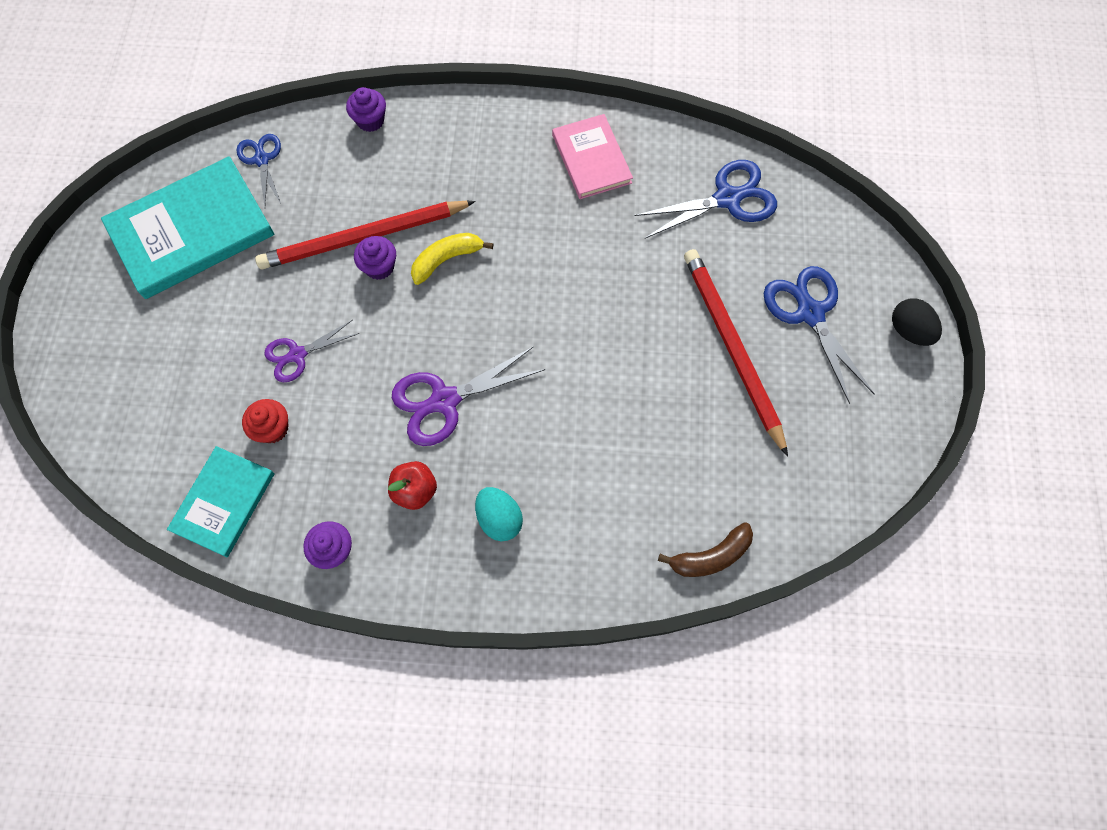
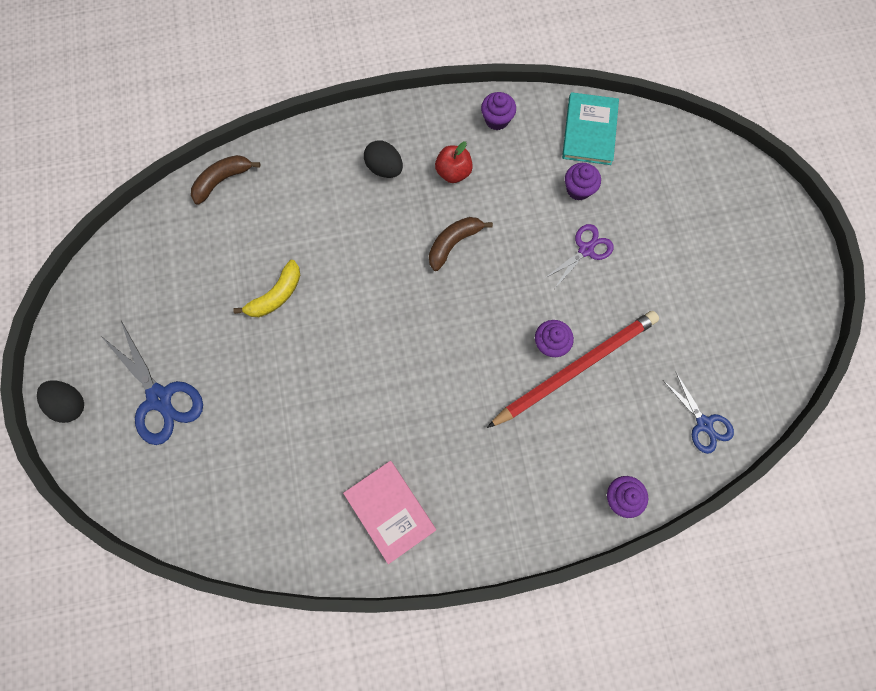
camera: 165 degrees right, 5 degrees up
turquoise book [101,156,274,299] -> none
red cupcake [242,399,288,443] -> purple cupcake [565,163,601,201]
purple scissors [392,346,546,446] -> brown banana [429,217,493,271]
yellow banana [411,233,493,285] -> yellow banana moved to [233,260,300,317]
turquoise egg [475,487,523,541] -> black egg [364,140,403,178]
blue scissors [634,160,777,238] -> none
red pencil [684,249,788,457] -> none

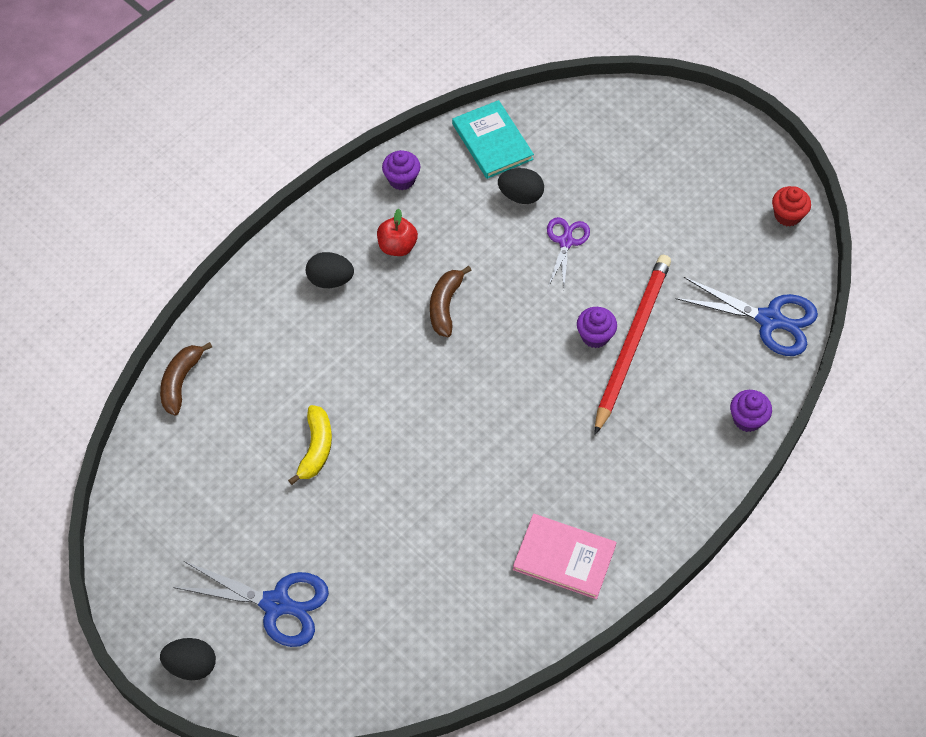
camera: 35 degrees left, 15 degrees down
purple cupcake [565,163,601,201] -> black egg [498,168,544,204]
blue scissors [663,373,734,454] -> blue scissors [675,277,818,356], size x1.60
none -> red cupcake [772,186,811,226]

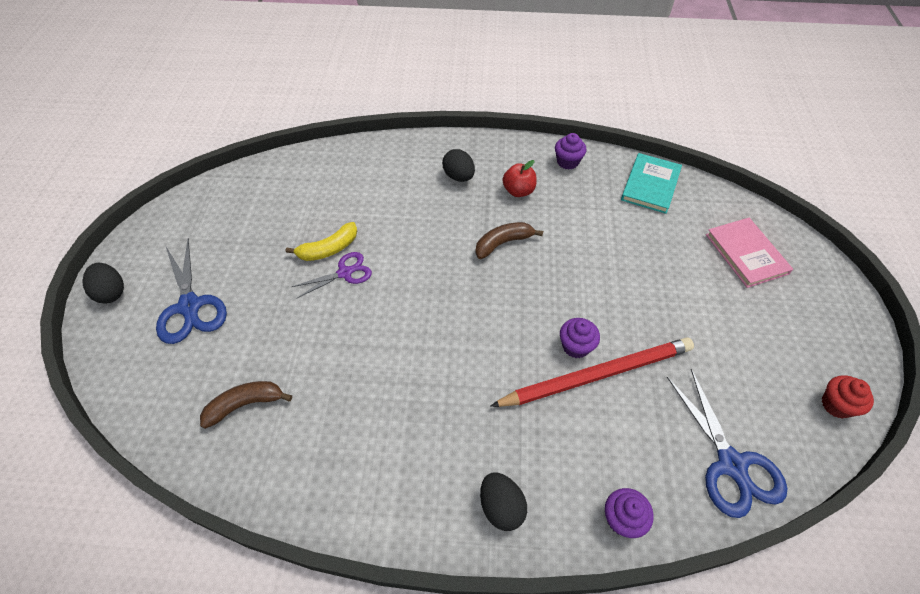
camera: 50 degrees right, 5 degrees down
brown banana [160,342,212,416] -> brown banana moved to [200,381,292,429]
black egg [498,168,544,204] -> black egg moved to [480,472,527,531]
pink book [513,514,617,599] -> pink book moved to [706,218,793,288]
purple scissors [547,217,590,287] -> purple scissors moved to [292,252,372,299]

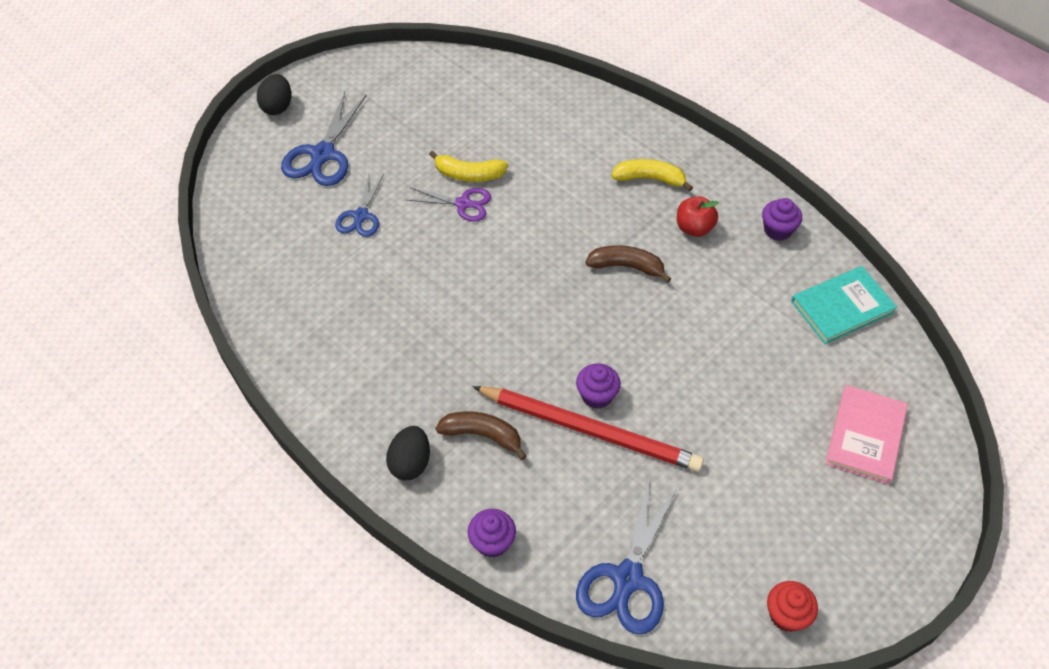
camera: 40 degrees right, 0 degrees up
brown banana [200,381,292,429] -> brown banana moved to [436,411,527,460]
black egg [442,149,475,182] -> yellow banana [611,159,693,191]
none -> blue scissors [335,174,384,237]

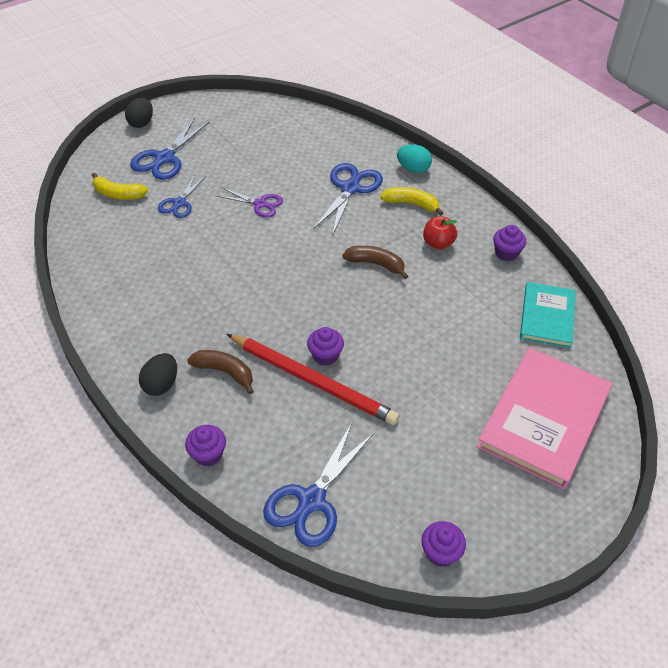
camera: 10 degrees right, 5 degrees down
yellow banana [429,150,508,182] -> yellow banana moved to [92,173,148,200]
red cupcake [767,581,818,632] -> purple cupcake [421,521,466,567]
turquoise book [791,266,897,344] -> turquoise book turned 60 degrees counterclockwise [520,282,576,348]
pink book [825,385,908,484] -> pink book [476,347,612,489], size x1.66
none -> blue scissors [313,163,383,236]
none -> turquoise egg [397,144,432,173]

